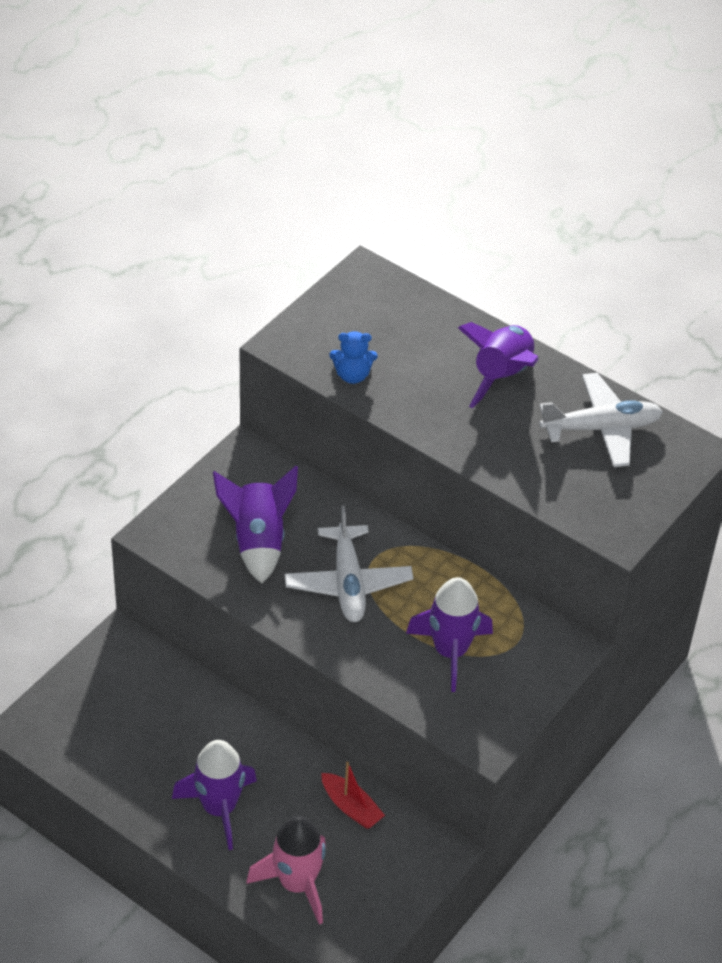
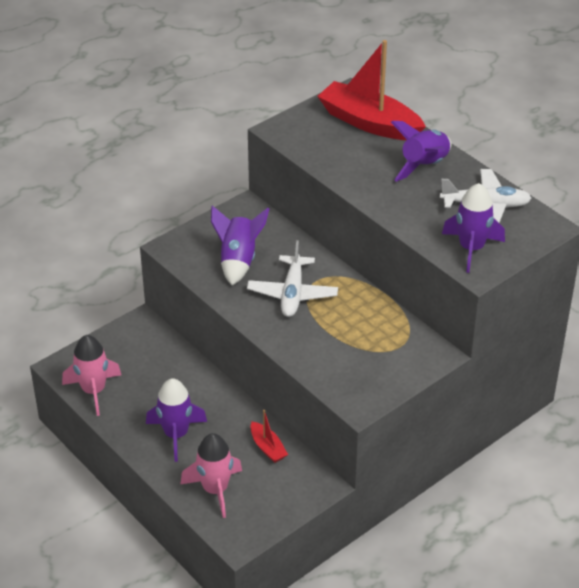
camera: 15 degrees right, 5 degrees down
blue teddy bear [329,331,378,384] -> none
purple rocket [406,577,493,692] -> purple rocket moved to [442,183,505,273]
none -> pink rocket [62,335,121,416]
none -> red boat [318,40,426,140]

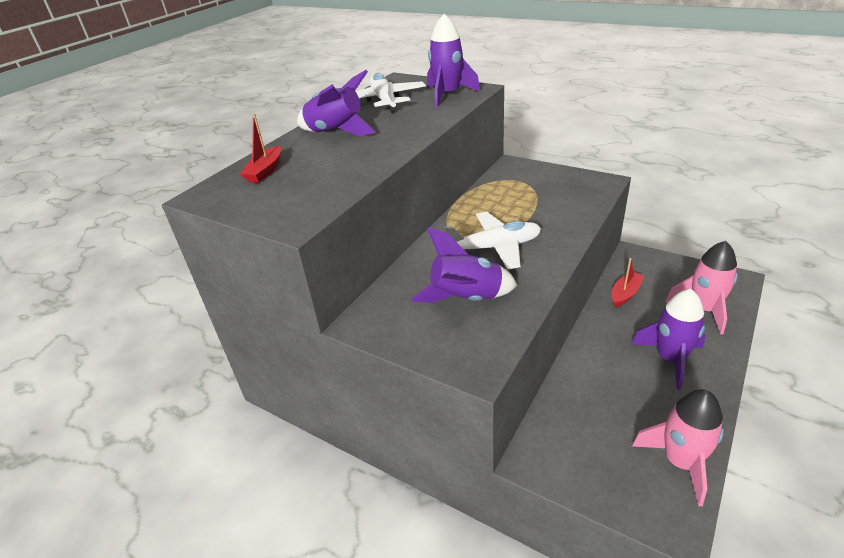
camera: 105 degrees left, 5 degrees down
red boat [318,40,426,140] -> red boat [240,114,281,183], size x0.46

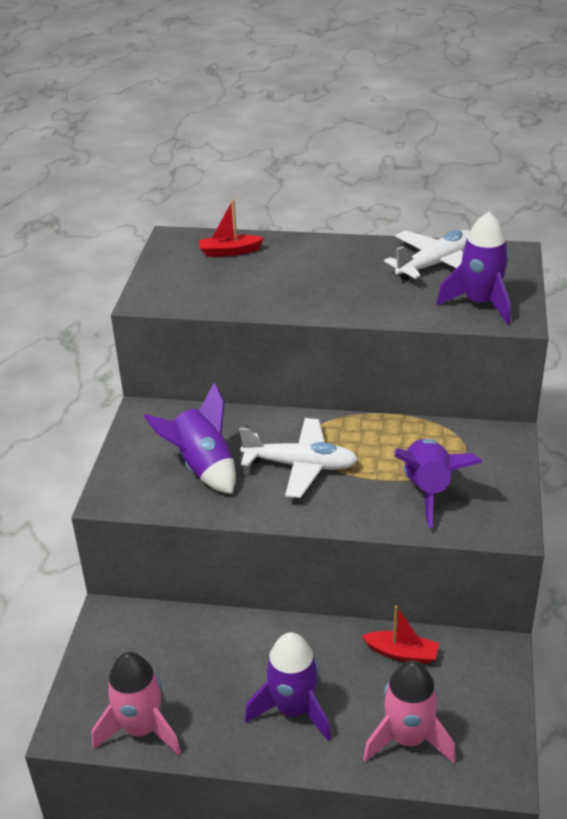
camera: 65 degrees right, 0 degrees up
purple rocket [297,70,376,136] -> purple rocket moved to [395,439,482,528]
white plane [443,212,541,270] -> white plane turned 45 degrees counterclockwise [239,418,358,498]

